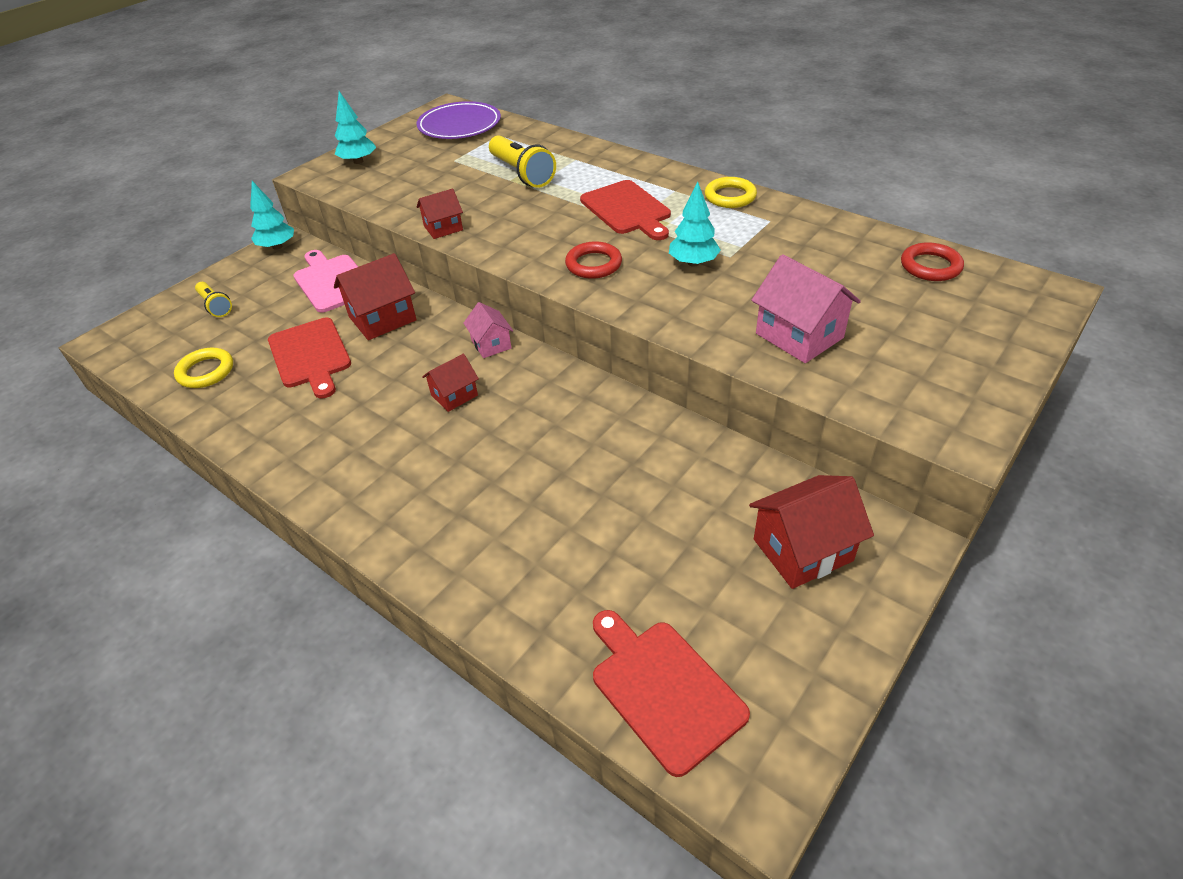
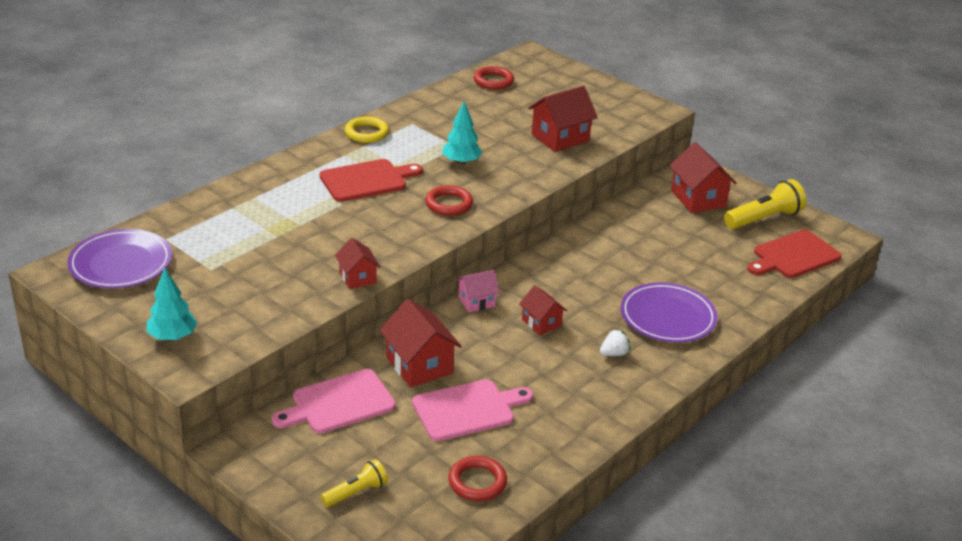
camera: 90 degrees left, 10 degrees down
yellow ring [174,348,233,388] -> red ring [448,456,507,501]
turquoise tree [250,181,294,250] -> none
red cutting board [268,318,351,398] -> pink cutting board [412,379,533,441]
yellow flashlight [489,135,556,188] -> yellow flashlight moved to [724,179,806,229]
pink house [751,254,861,363] -> red house [528,86,598,152]
none -> white strawberry [600,329,631,356]
none -> purple plate [621,282,718,342]

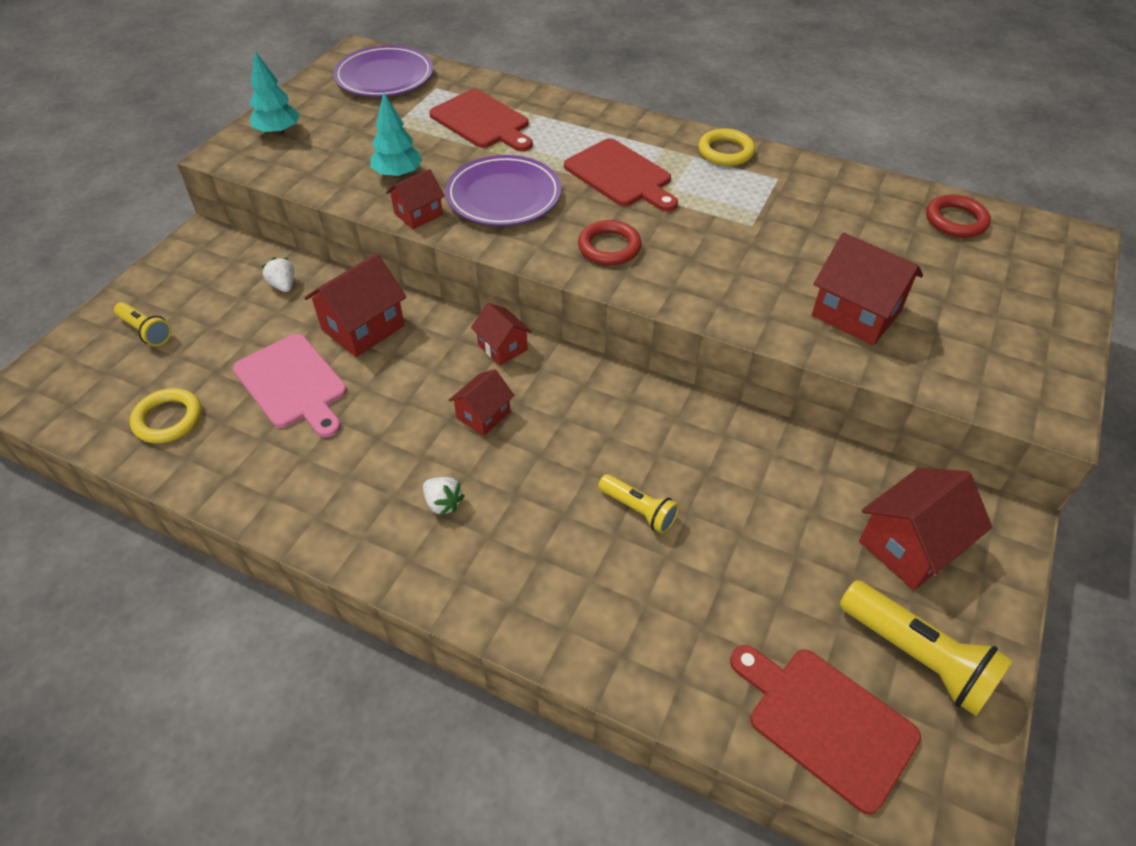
camera: 75 degrees right, 15 degrees up
pink cutting board [272,369,396,434] -> white strawberry [262,257,294,292]
turquoise tree [442,101,482,165] -> turquoise tree moved to [370,92,423,178]
red ring [448,456,507,501] -> yellow ring [130,388,202,443]
pink house [456,270,500,312] -> red house [471,303,532,365]
purple plate [621,282,718,342] -> purple plate moved to [445,155,561,226]
none -> red cutting board [429,89,533,151]
none -> yellow flashlight [598,474,679,534]

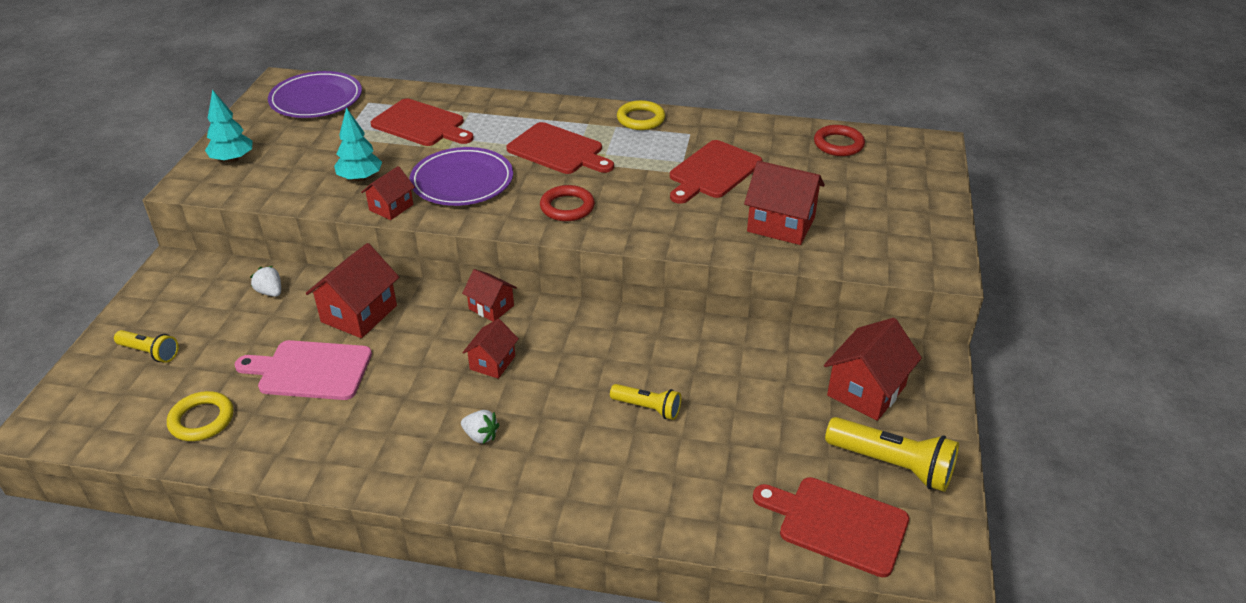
camera: 15 degrees left, 10 degrees down
pink cutting board [233,334,347,438] -> pink cutting board turned 150 degrees clockwise [234,340,372,400]
none -> red cutting board [670,140,762,204]

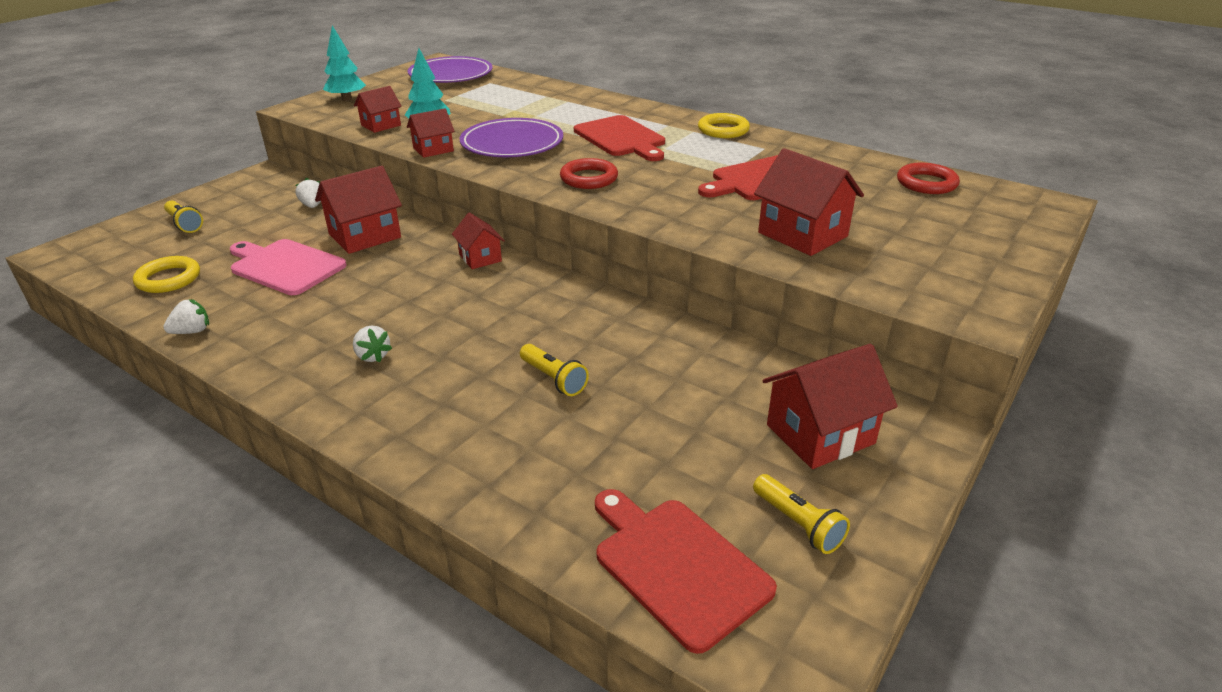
camera: 25 degrees right, 5 degrees down
red cutting board [370,99,474,146] -> none
red house [462,319,519,379] -> red house moved to [354,86,402,133]
yellow flashlight [825,417,959,492] -> yellow flashlight [753,474,850,554], size x0.59
none -> white strawberry [163,299,209,334]

